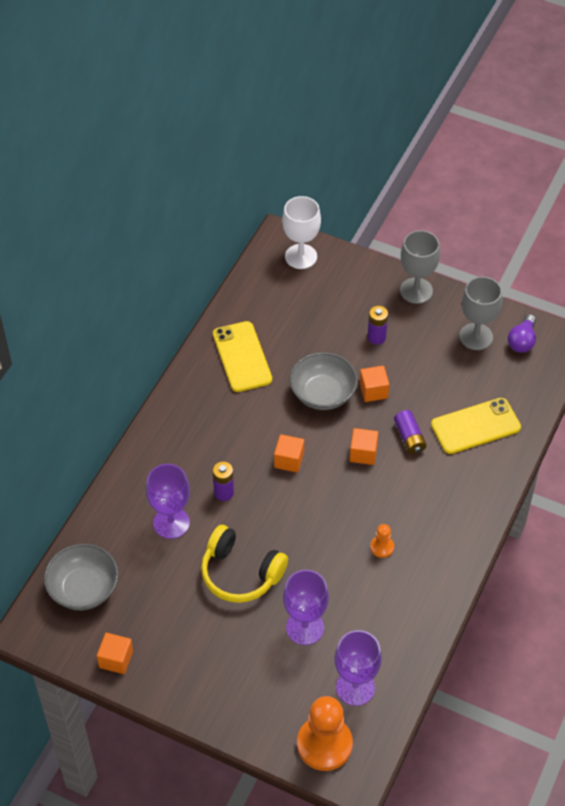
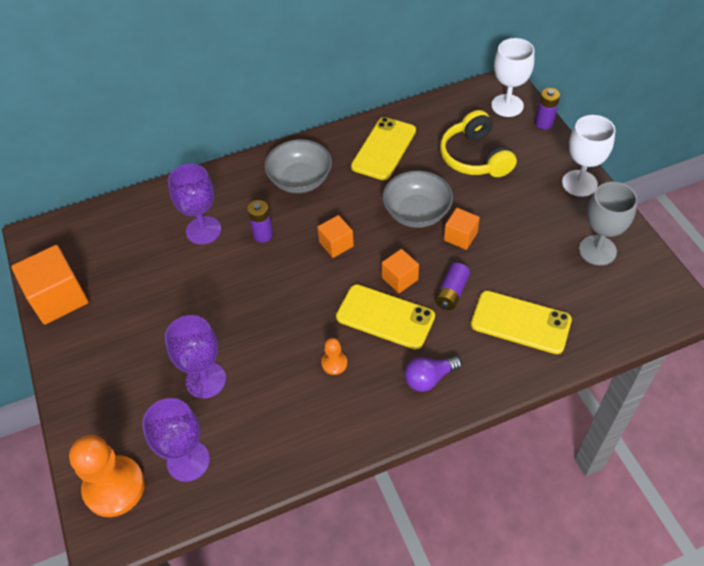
camera: 45 degrees right, 0 degrees up
grey bowl [44,544,119,610] -> grey bowl moved to [264,139,332,193]
orange cube [97,633,133,674] -> orange cube [11,245,88,325], size x1.80
yellow headphones [201,525,288,603] -> yellow headphones moved to [440,110,517,177]
purple battery [367,306,388,345] -> purple battery moved to [535,88,560,129]
grey goblet [400,230,440,304] -> white goblet [562,115,615,197]
purple light bulb [508,314,536,353] -> purple light bulb moved to [404,356,462,392]
none -> yellow phone [336,284,435,349]

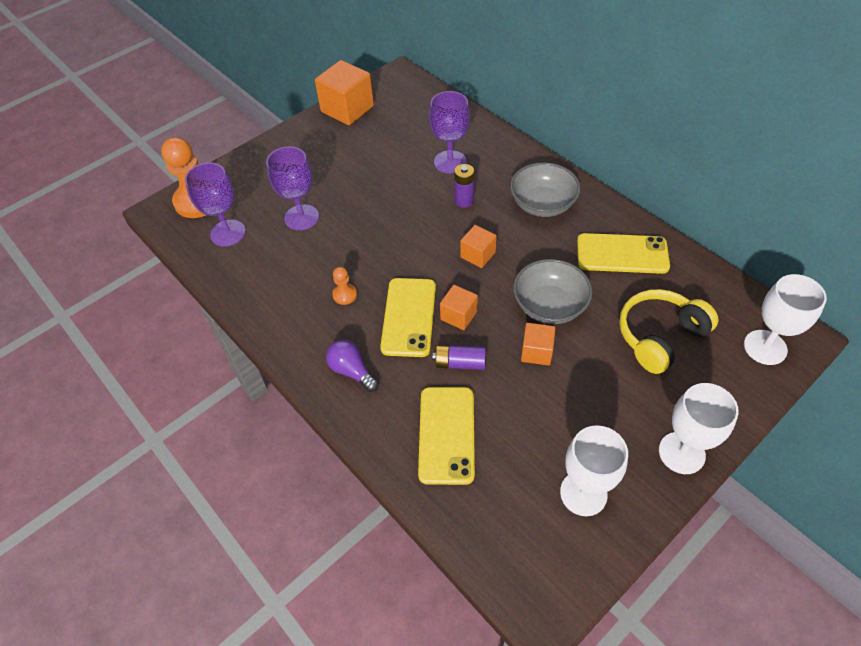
camera: 70 degrees right, 0 degrees up
purple battery [535,88,560,129] -> none
grey goblet [579,182,638,265] -> white goblet [560,425,628,516]

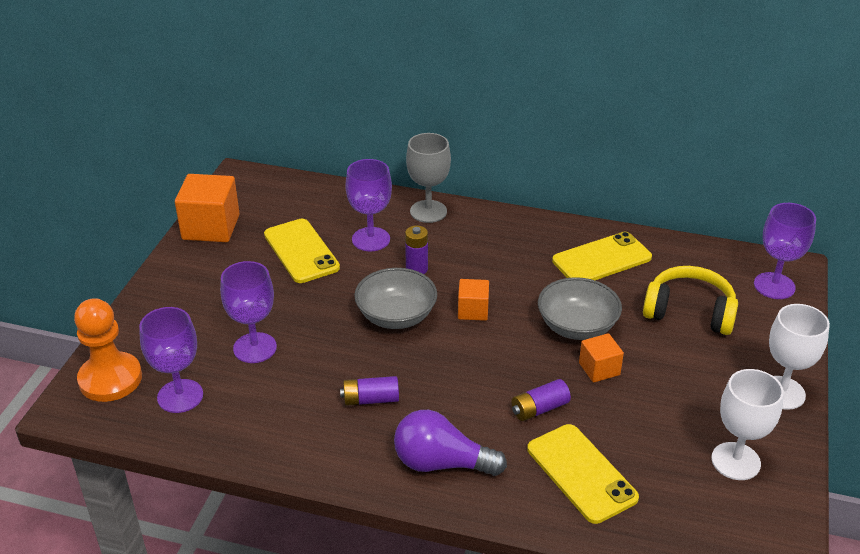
camera: 35 degrees left, 15 degrees down
purple light bulb [326,340,379,392] -> purple light bulb [394,410,507,476], size x1.52
orange pawn [332,267,357,305] -> purple battery [340,376,399,406]
yellow phone [380,278,436,357] -> yellow phone moved to [264,219,340,283]
orange cube [440,285,478,330] -> none
grey bowl [510,163,581,217] -> grey bowl moved to [354,268,437,329]
yellow headphones [619,289,718,374] -> yellow headphones turned 90 degrees clockwise [643,266,738,335]
white goblet [744,274,827,365] -> purple goblet [754,203,816,299]
none -> grey goblet [406,133,451,223]

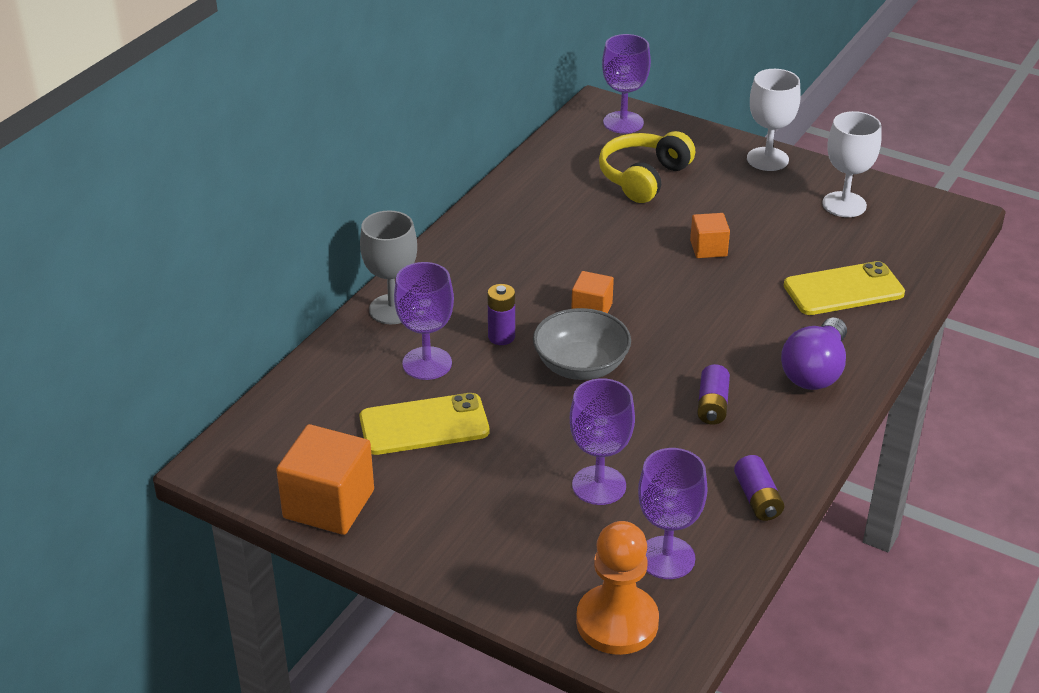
camera: 75 degrees left, 0 degrees up
purple battery [511,379,571,421] -> purple battery moved to [734,455,784,521]
grey bowl [538,277,622,340] -> none
yellow phone [552,232,652,280] -> none

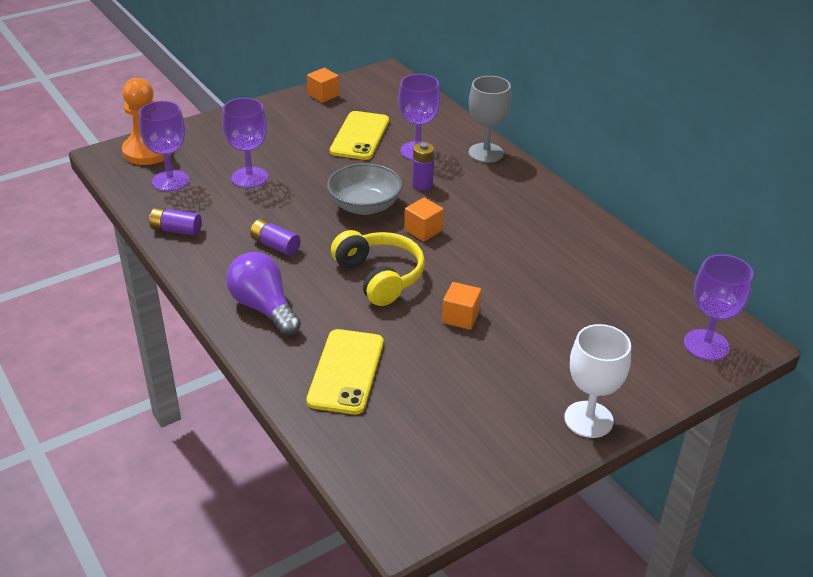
camera: 115 degrees right, 0 degrees up
orange cube [276,424,374,535] -> orange cube [307,68,339,103], size x0.56
yellow headphones [599,131,695,203] -> yellow headphones moved to [331,230,425,306]
white goblet [822,111,881,217] -> none

